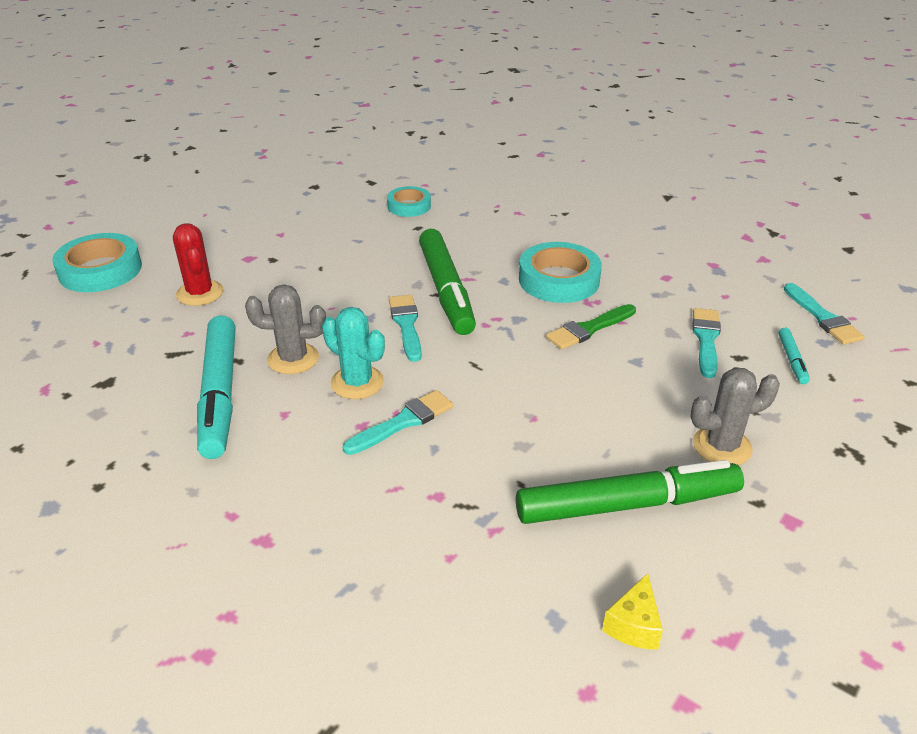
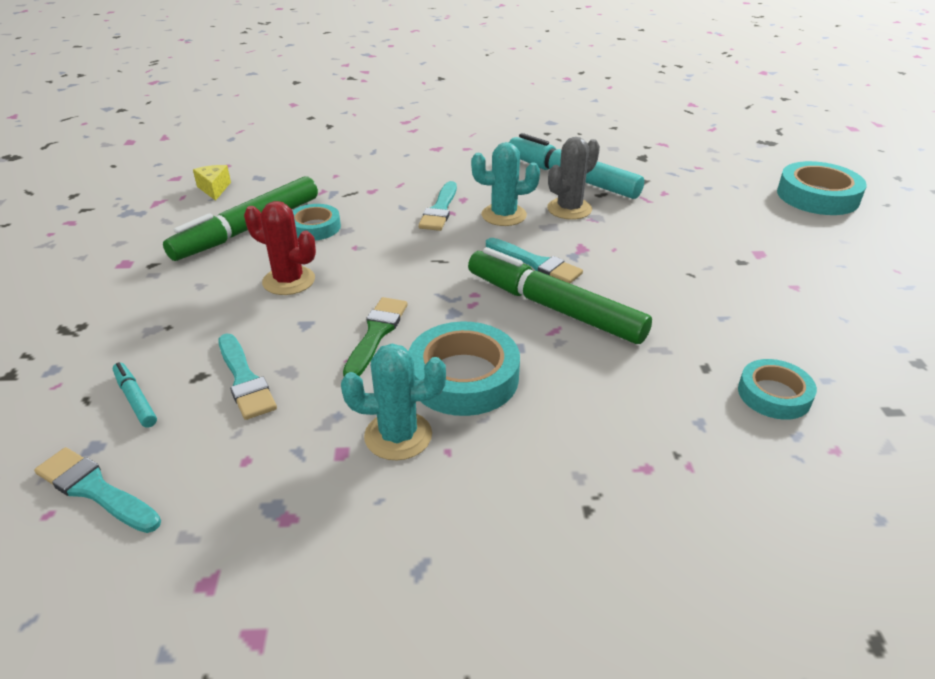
camera: 140 degrees right, 0 degrees up
red cactus [173,223,224,306] -> red cactus moved to [244,201,316,295]
grey cactus [690,367,780,465] -> none
none -> turquoise tape [292,204,341,240]
none -> turquoise cactus [341,344,446,460]

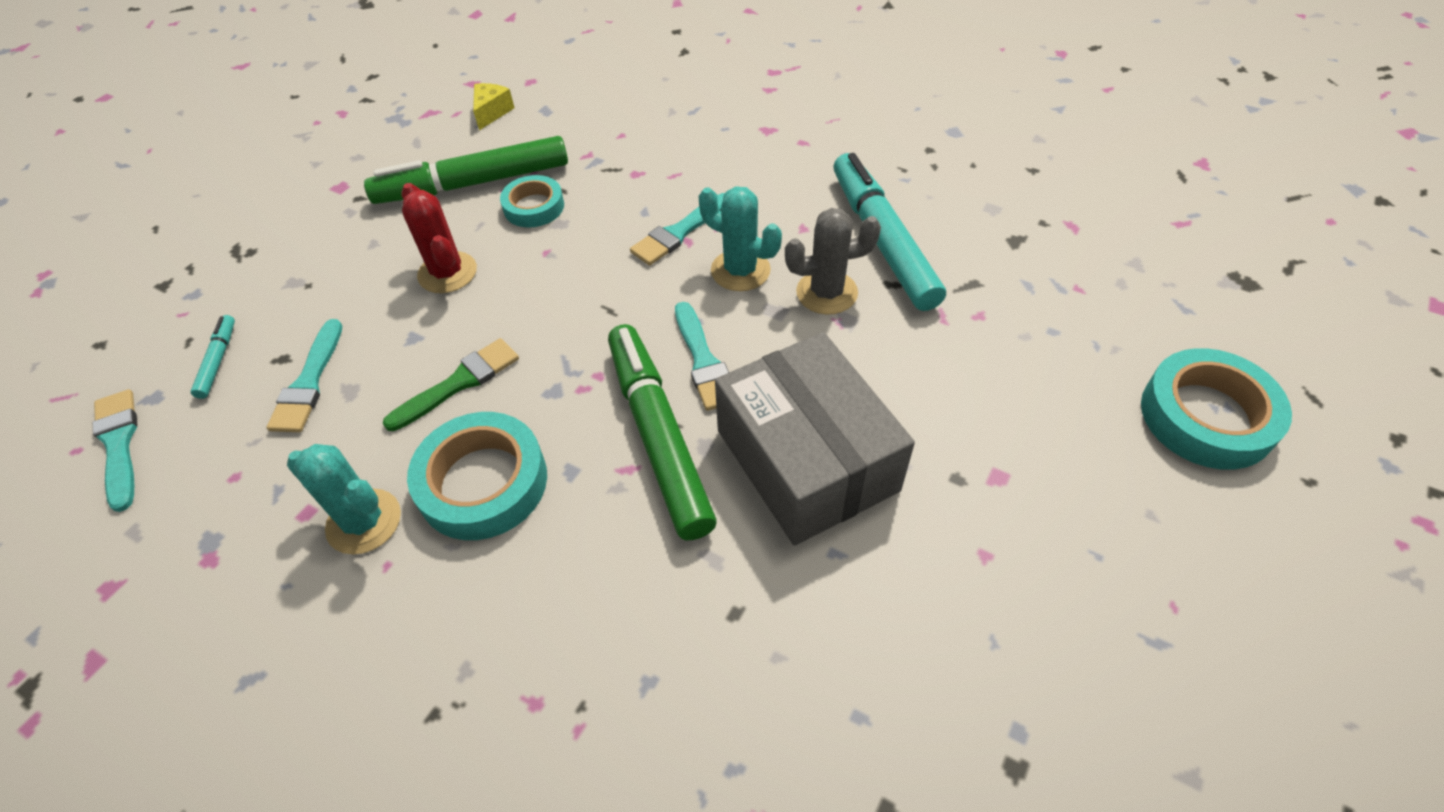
camera: 35 degrees right, 15 degrees up
turquoise tape [738,359,817,420] -> none
none -> grey box [715,332,915,546]

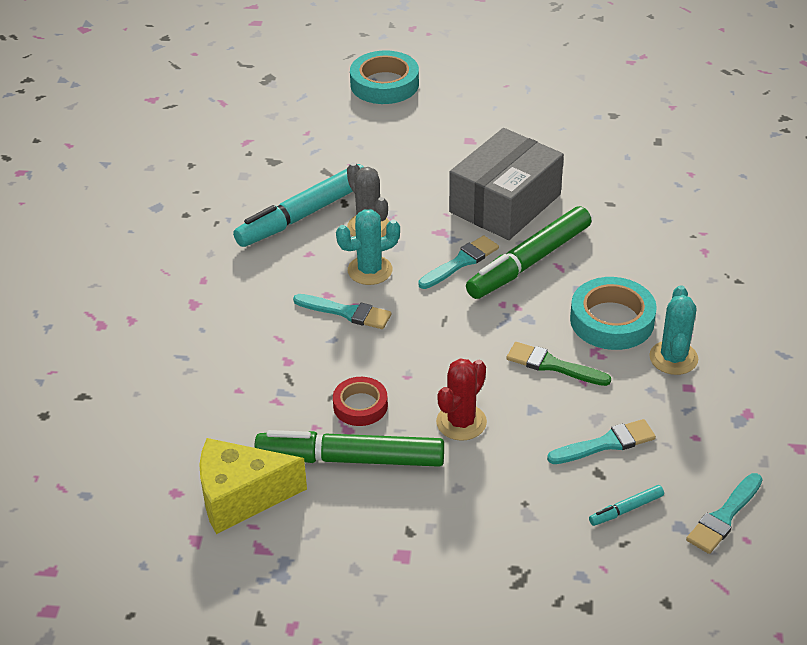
camera: 115 degrees left, 10 degrees down
green marker [364,136,568,204] -> green marker turned 135 degrees clockwise [254,430,444,467]
yellow cheese [473,83,514,130] -> yellow cheese [199,438,307,534], size x2.06
turquoise tape [500,175,564,228] -> red tape [333,377,388,426]
turquoise cactus [698,186,782,291] -> turquoise cactus turned 60 degrees clockwise [336,209,400,285]

